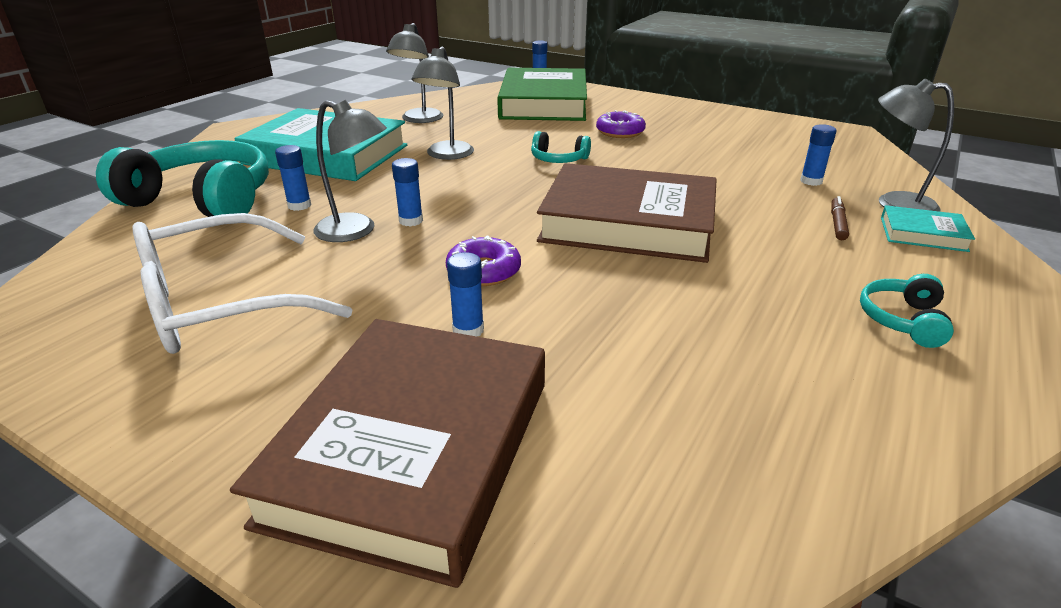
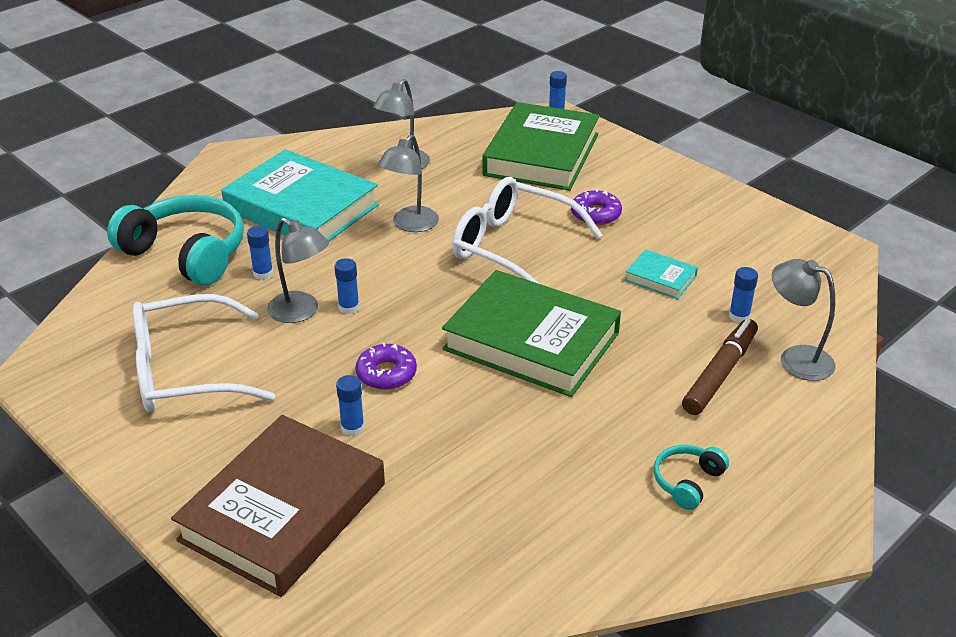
camera: 15 degrees right, 5 degrees up
turquoise headphones [531,131,591,163] -> white glasses [452,177,602,284]
brown book [537,163,717,263] -> green book [442,270,621,397]
brown marker [831,196,849,240] -> brown marker [682,318,758,415], size x1.99
turquoise book [881,205,975,252] -> turquoise book moved to [625,249,698,299]

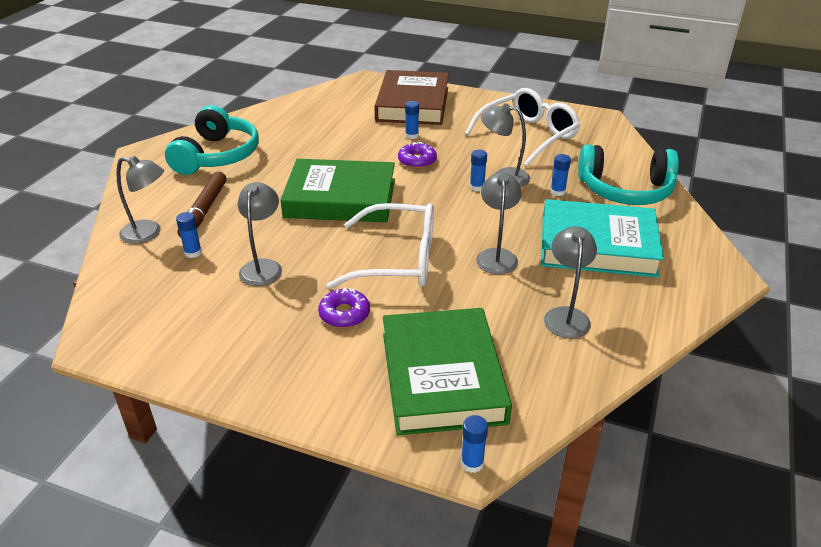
camera: 155 degrees right, 0 degrees up
turquoise book [625,249,698,299] -> grey lamp [238,182,282,286]
turquoise headphones [653,445,729,510] -> turquoise headphones [165,105,259,175], size x2.14

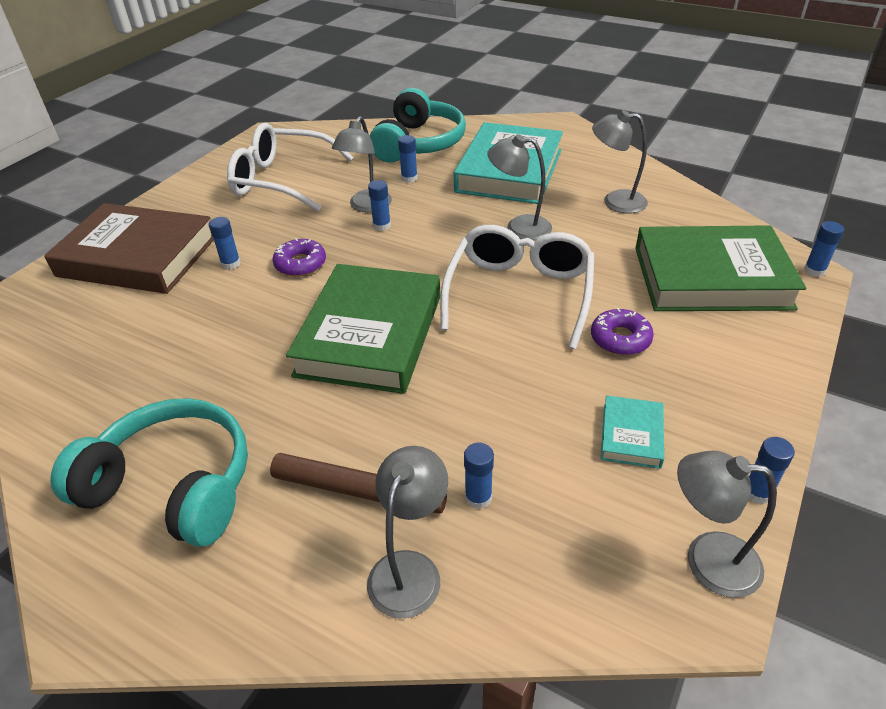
camera: 80 degrees left, 5 degrees up
grey lamp [238,182,282,286] -> grey lamp moved to [677,451,777,598]
white glasses [465,88,580,166] -> white glasses turned 45 degrees counterclockwise [227,123,354,211]
none -> turquoise book [601,395,664,469]
none -> blue glue stick [749,437,795,504]

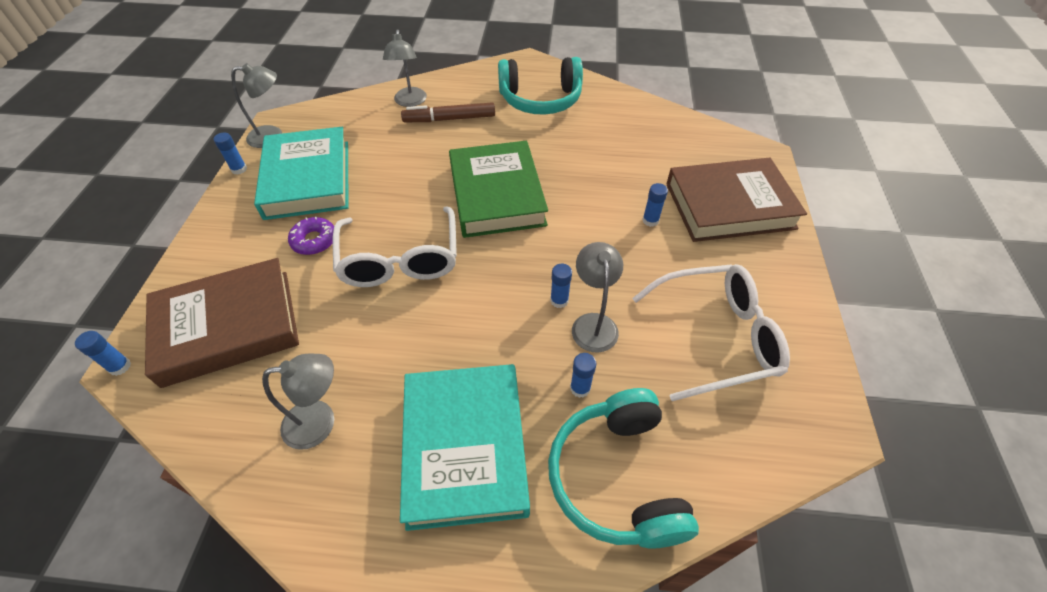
camera: 155 degrees right, 10 degrees up
purple donut [273,238,326,277] -> none
blue glue stick [464,443,494,509] -> none
grey lamp [487,134,552,240] -> none
turquoise book [601,395,664,469] -> turquoise book [254,127,349,220], size x2.29
green book [635,225,806,311] -> brown book [145,258,299,388]

